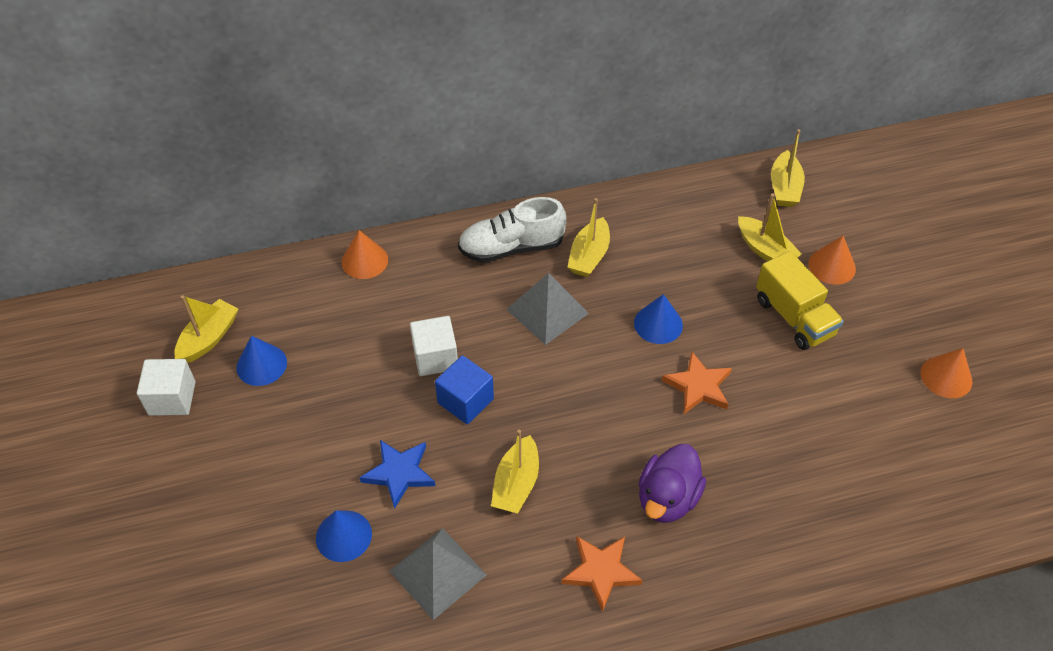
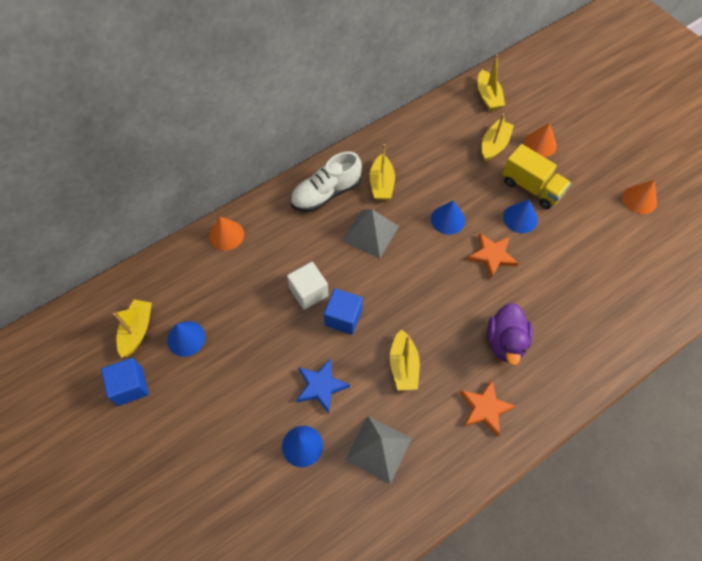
camera: 20 degrees left, 10 degrees up
white cube [137,359,195,416] -> blue cube [101,358,149,406]
yellow boat [738,193,802,261] -> yellow boat turned 90 degrees counterclockwise [482,113,514,161]
none -> blue cone [503,199,538,233]

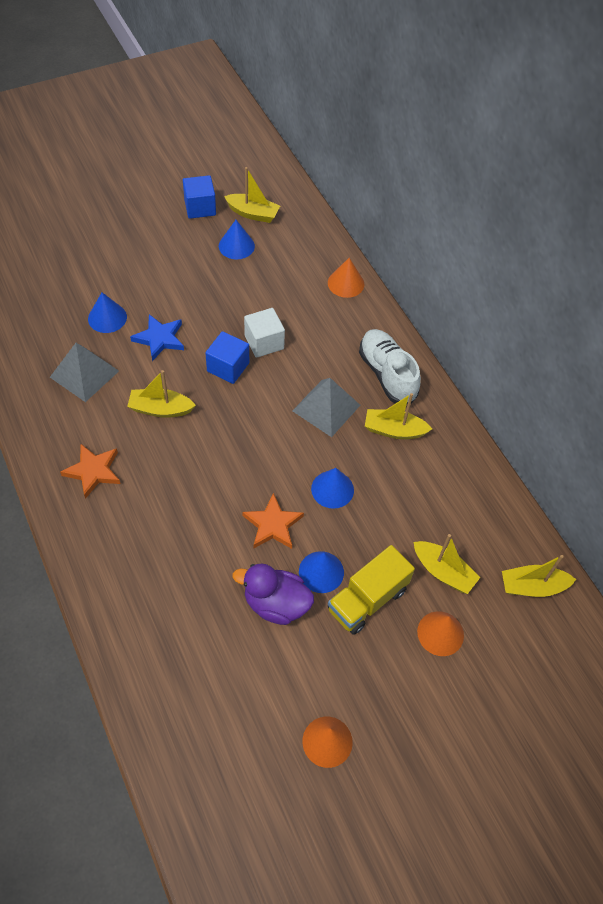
camera: 95 degrees right, 5 degrees down
purple duck [487,303,533,365] -> purple duck moved to [233,564,314,625]

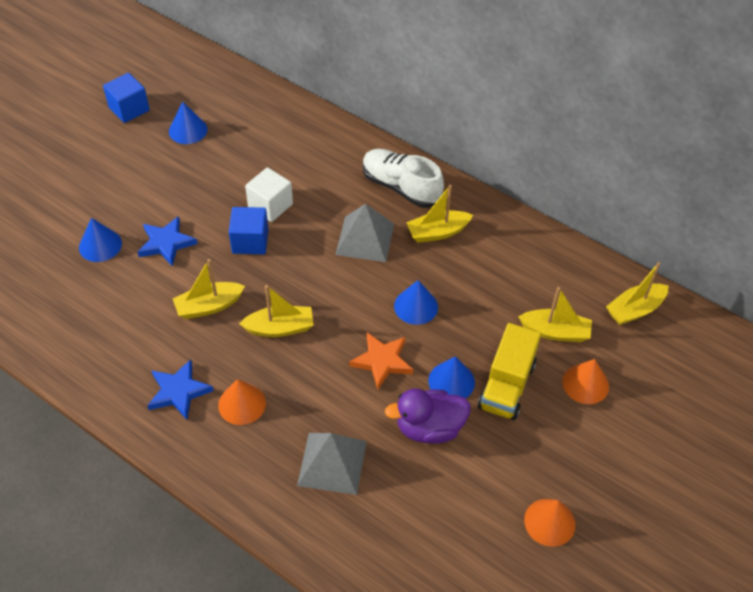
camera: 25 degrees left, 5 degrees down
grey pyramid [50,343,119,402] -> grey pyramid moved to [297,433,367,495]
orange star [60,444,121,499] -> blue star [147,359,214,420]
yellow boat [224,167,280,223] -> yellow boat moved to [239,285,313,337]
orange cone [328,258,364,298] -> orange cone moved to [218,379,266,425]

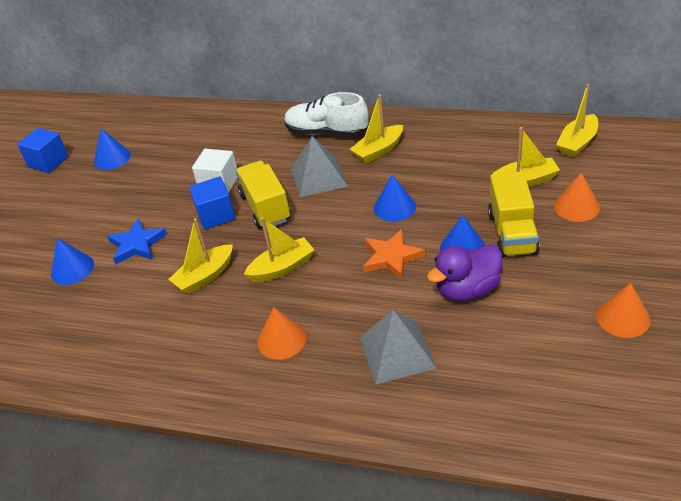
camera: 15 degrees left, 10 degrees down
blue star [147,359,214,420] -> none
none -> yellow truck [236,161,291,229]

